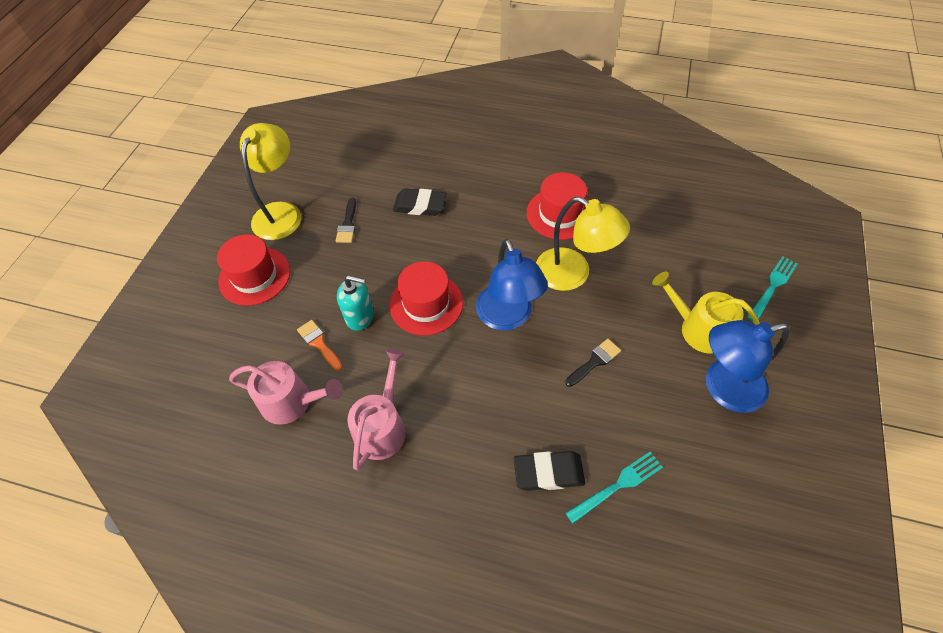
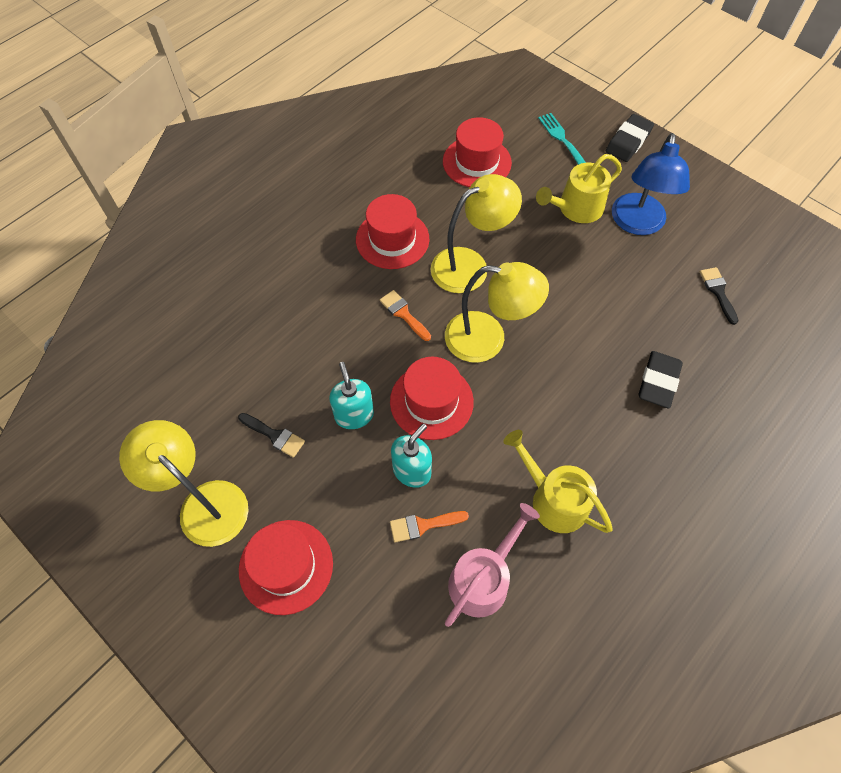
camera: 65 degrees left, 5 degrees up
pink watering can [347,349,406,470] -> yellow watering can [503,430,613,533]
black eraser [393,188,447,216] -> black eraser moved to [606,114,654,162]
blue lamp [476,239,548,331] -> yellow lamp [445,262,549,363]
black brush [565,339,621,387] -> black brush moved to [700,267,738,325]
turquoise fork [565,452,663,524] -> none
none -> turquoise soap dispenser [329,362,374,429]
none -> orange brush [380,290,431,341]
none -> red hat [443,117,512,187]

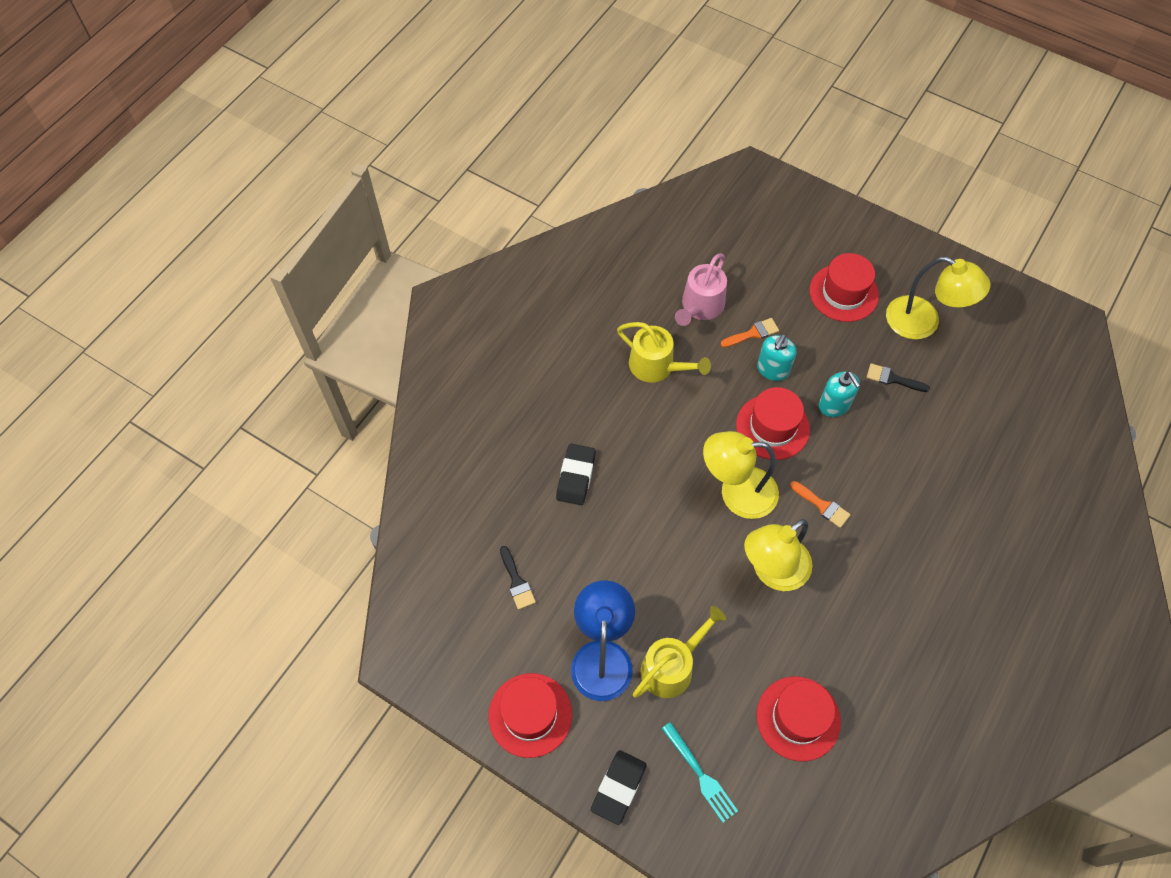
camera: 170 degrees right, 0 degrees up
red hat [356,194,429,269] -> red hat moved to [488,673,572,758]

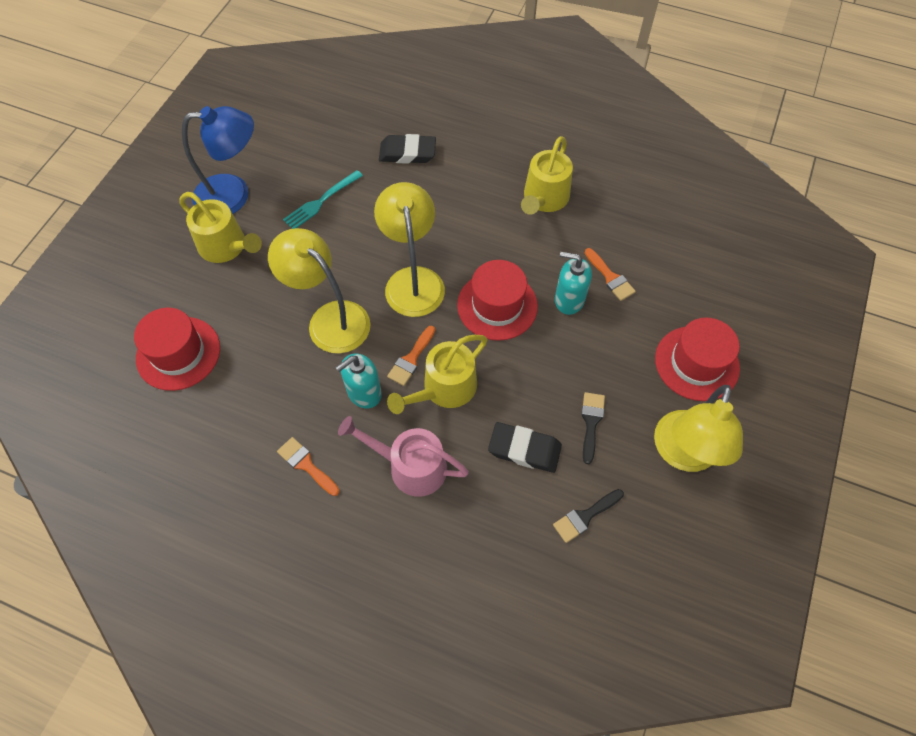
camera: 80 degrees right, 0 degrees up
red hat [488,673,572,758] -> none
black brush [500,546,536,610] -> black brush moved to [553,489,624,543]
black eraser [591,750,647,825] -> black eraser moved to [488,422,562,473]
turquoise fork [662,722,738,823] -> turquoise fork moved to [283,170,363,229]
pink watering can [675,253,727,326] -> pink watering can moved to [338,416,469,497]
turquoise soap dispenser [819,371,861,417] -> turquoise soap dispenser moved to [335,354,382,408]
none -> orange brush [277,437,340,496]
none -> yellow watering can [387,335,487,414]

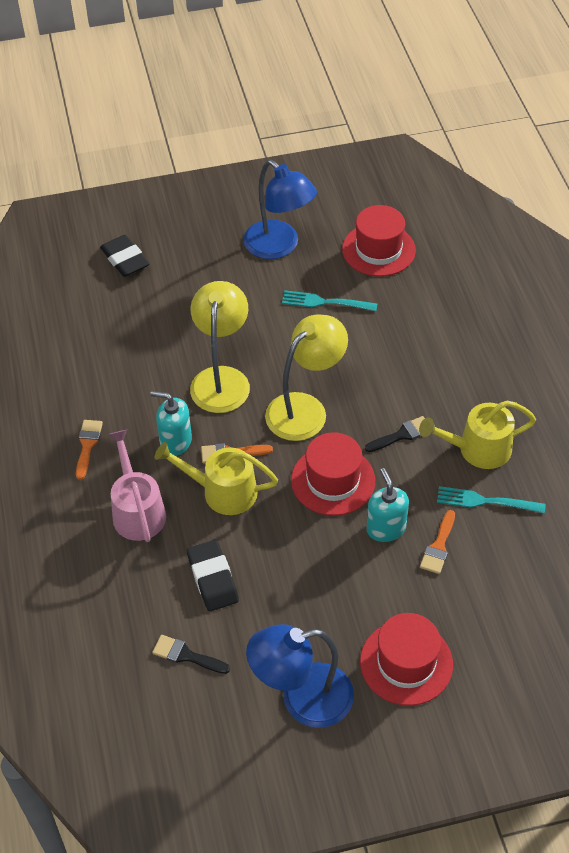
camera: 55 degrees right, 10 degrees down
red hat [134,308,220,391] -> red hat moved to [342,205,416,277]
yellow watering can [180,192,262,263] -> none
black eraser [379,134,436,164] -> black eraser moved to [100,235,150,277]
black brush [581,392,605,464] -> black brush moved to [365,416,425,452]
yellow lamp [654,385,743,472] -> blue lamp [246,624,354,728]
none -> turquoise fork [437,486,545,514]

